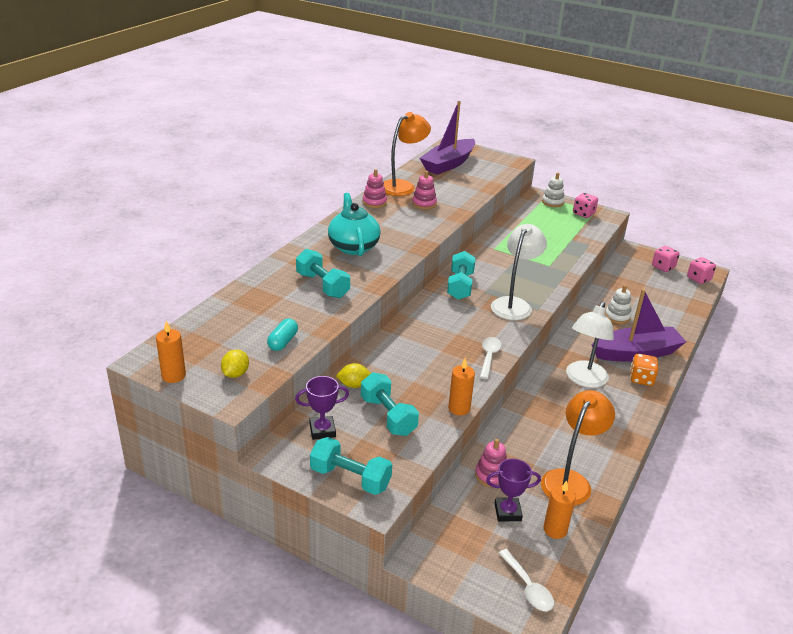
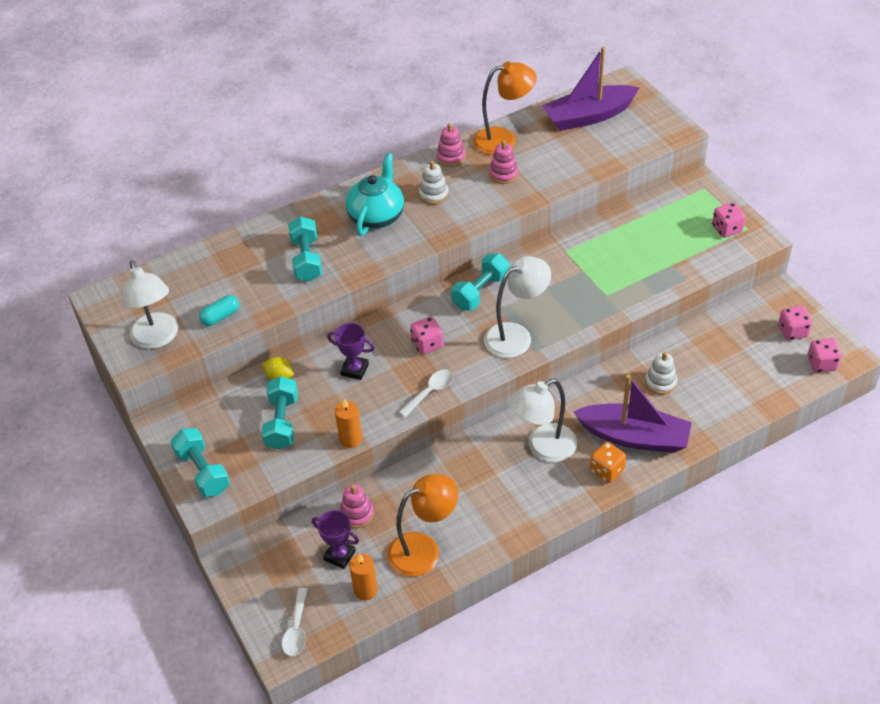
camera: 35 degrees right, 15 degrees up
orange candle [156,321,186,383] -> none
yellow lemon [221,350,249,378] -> white lamp [122,260,178,349]
purple trophy [295,376,349,440] -> purple trophy moved to [327,323,375,380]
white stacking toy [542,173,565,207] -> white stacking toy moved to [419,161,449,205]
none -> pink dice [410,317,443,354]

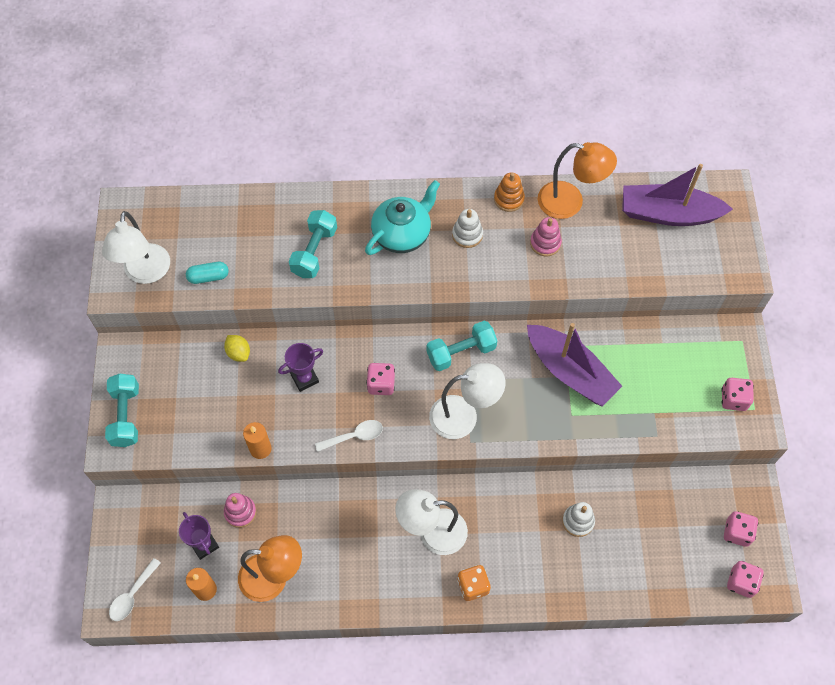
camera: 25 degrees right, 15 degrees up
turquoise dumbbell [261,376,298,450] -> none
purple trophy [327,323,375,380] -> purple trophy turned 75 degrees counterclockwise [278,343,323,392]
pink stacking toy [436,123,466,167] -> orange stacking toy [494,173,525,212]
purple boat [573,375,692,453] -> purple boat moved to [527,323,622,407]

